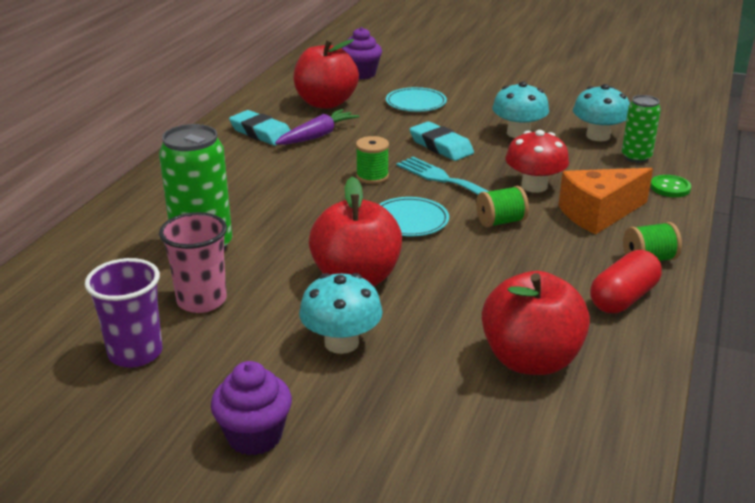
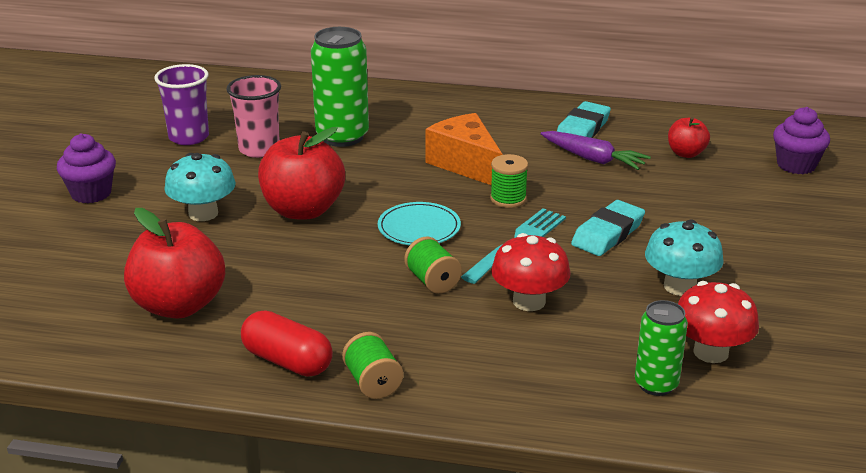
camera: 80 degrees right, 0 degrees up
red apple [293,39,359,109] -> red apple [668,117,710,158], size x0.52
turquoise plate [386,87,447,112] -> none
orange cheese [559,168,653,235] -> orange cheese moved to [425,113,503,185]
turquoise mushroom [573,84,630,141] -> red mushroom [678,281,759,363]
green button [650,175,691,197] -> none

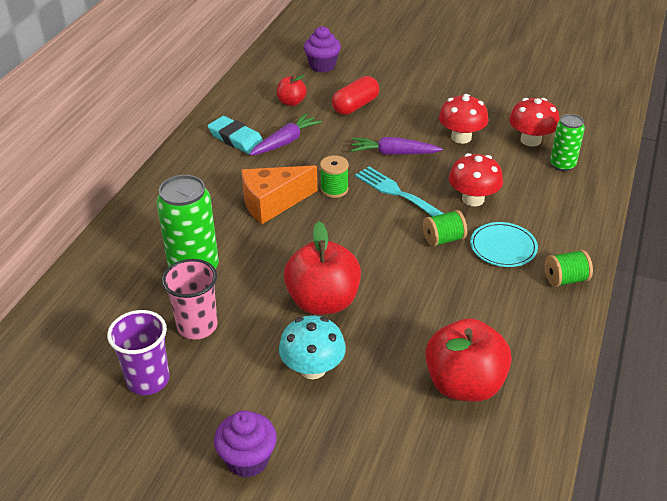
camera: 80 degrees left, 10 degrees up
red capsule [241,310,333,377] -> red capsule moved to [332,76,379,115]
turquoise plate [378,202,461,245] -> turquoise plate moved to [470,222,538,267]
turquoise eraser [571,200,645,256] -> purple carrot [351,137,443,155]
turquoise mushroom [645,219,724,296] -> red mushroom [439,94,489,144]

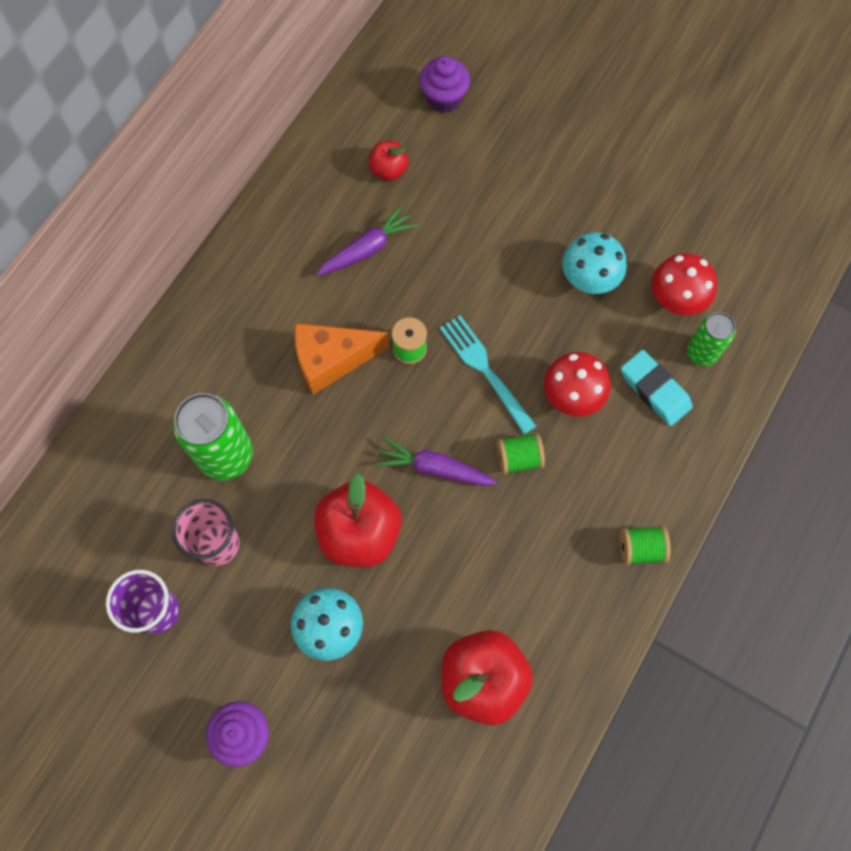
camera: 10 degrees right, 30 degrees up
turquoise eraser [208,116,263,154] -> turquoise eraser moved to [621,350,693,426]
red capsule [332,76,379,115] -> none
purple carrot [351,137,443,155] -> purple carrot moved to [376,437,497,486]
red mushroom [439,94,489,144] -> turquoise mushroom [562,232,627,294]
turquoise plate [470,222,538,267] -> none

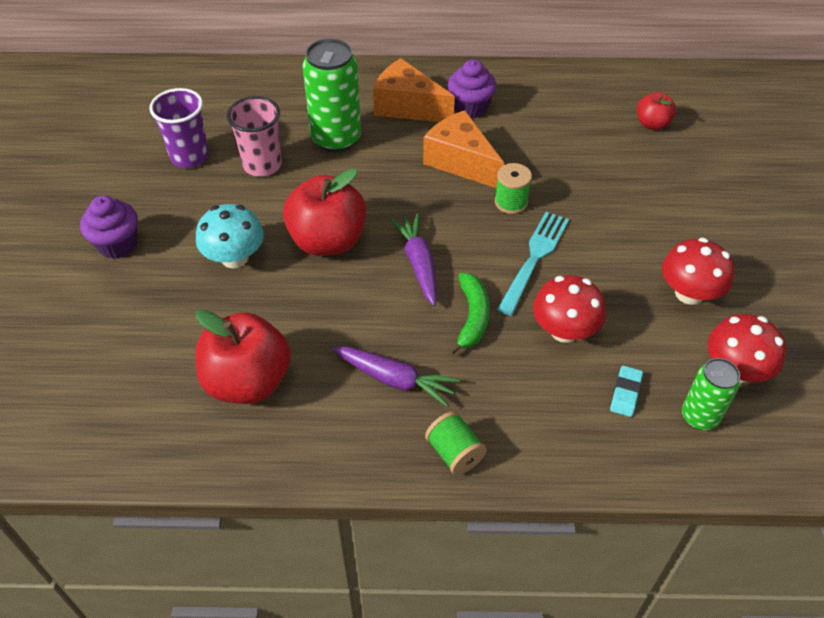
camera: 60 degrees right, 20 degrees down
purple carrot [316,205,418,276] -> purple carrot moved to [332,346,460,407]
purple cupcake [419,56,470,113] -> purple cupcake moved to [448,60,497,119]
green spool [497,433,545,474] -> green banana [448,273,490,355]
turquoise mushroom [562,232,627,294] -> red mushroom [662,238,734,305]
turquoise eraser [621,350,693,426] -> turquoise eraser [610,365,643,417], size x0.60
none -> orange cheese [373,58,455,122]

